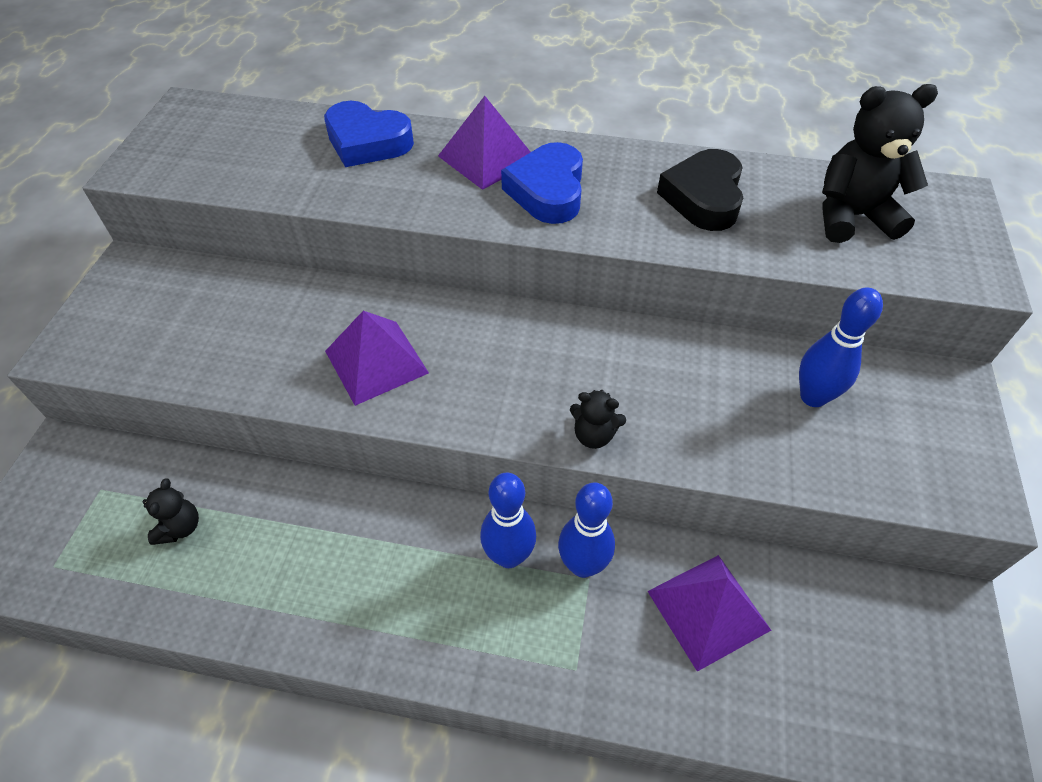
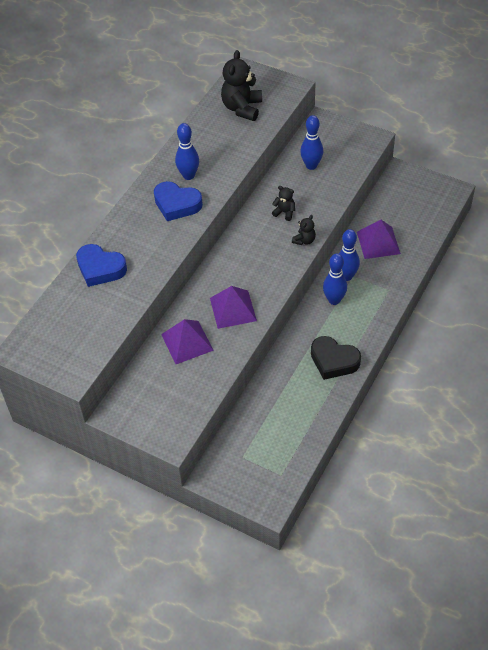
camera: 70 degrees left, 0 degrees up
black teddy bear [142,478,199,545] -> black teddy bear moved to [272,186,295,221]
blue heart [324,101,414,167] -> blue heart turned 75 degrees clockwise [76,244,127,287]
purple pyramid [438,96,530,190] -> purple pyramid moved to [161,319,214,364]
black heart [657,149,743,231] -> black heart moved to [311,336,361,380]
none -> blue bowling pin [175,123,199,180]

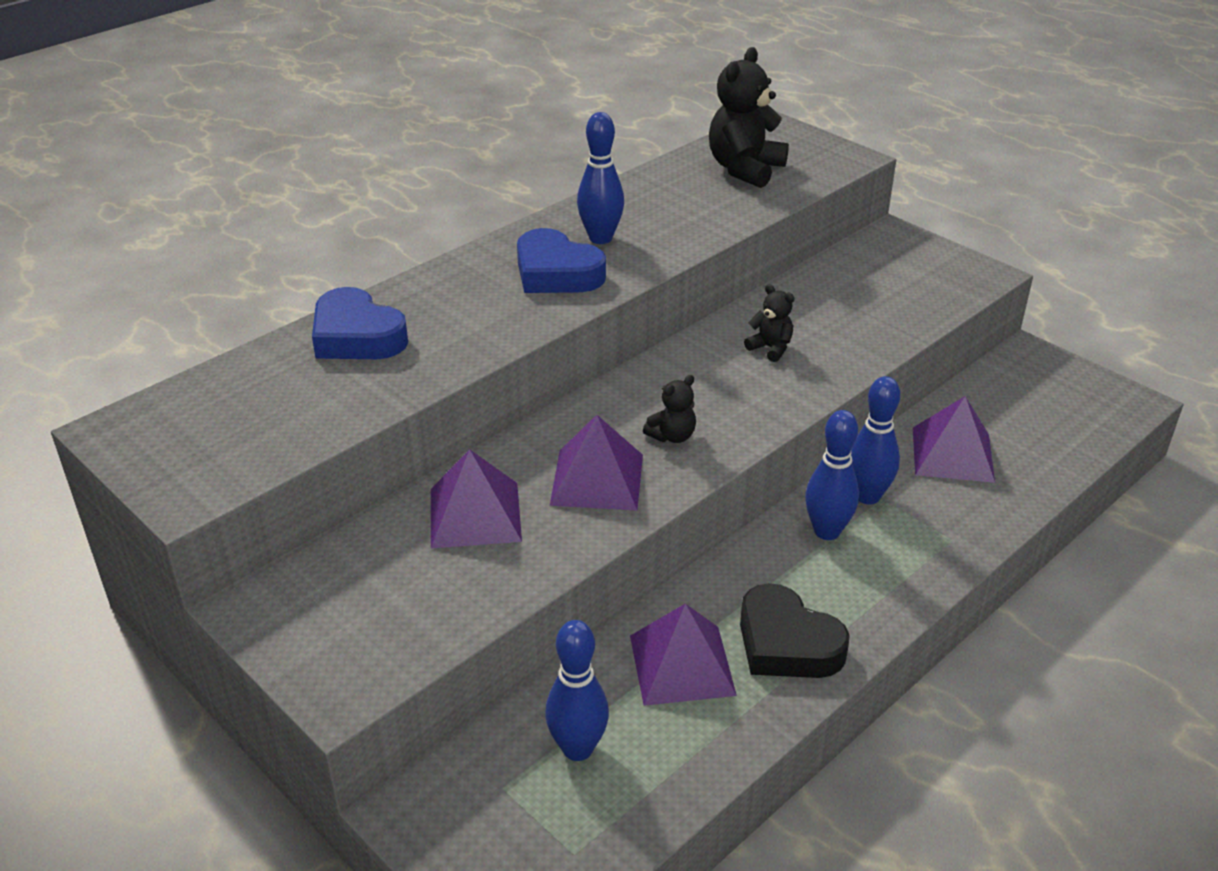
camera: 15 degrees right, 15 degrees down
black teddy bear [292,215,316,245] -> black teddy bear moved to [643,375,696,443]
blue bowling pin [300,115,323,170] -> blue bowling pin moved to [545,620,609,761]
none -> purple pyramid [630,604,737,706]

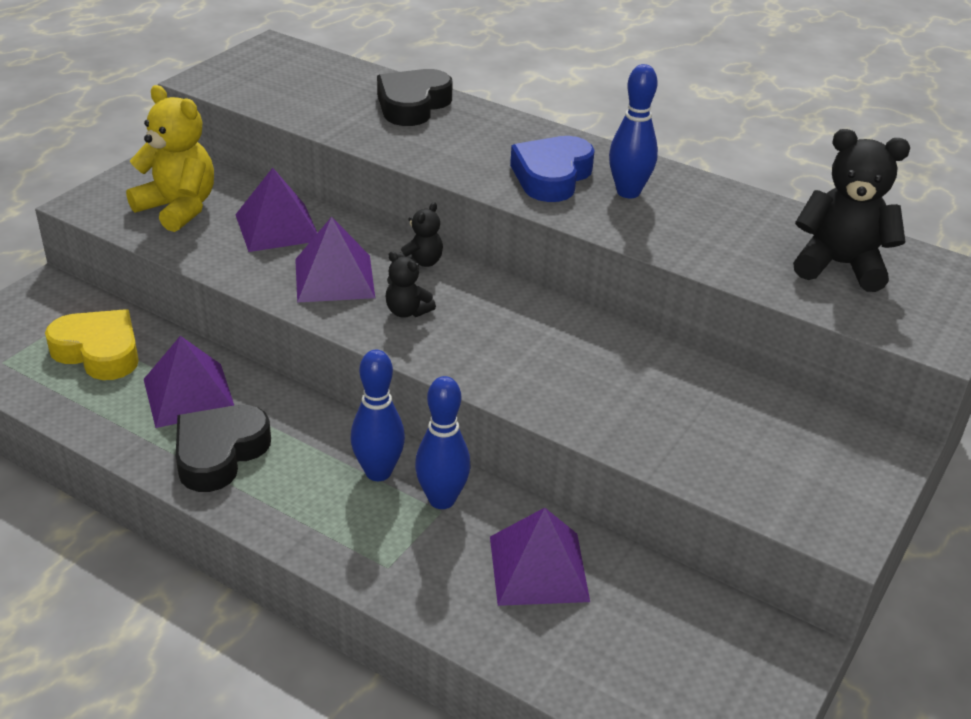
camera: 75 degrees right, 0 degrees up
blue heart [312,287,408,359] -> black heart [377,69,453,126]
blue bowling pin [545,620,609,761] -> yellow heart [45,309,139,380]
black teddy bear [744,284,794,362] -> black teddy bear moved to [397,202,443,267]
none -> yellow teddy bear [126,85,214,232]

